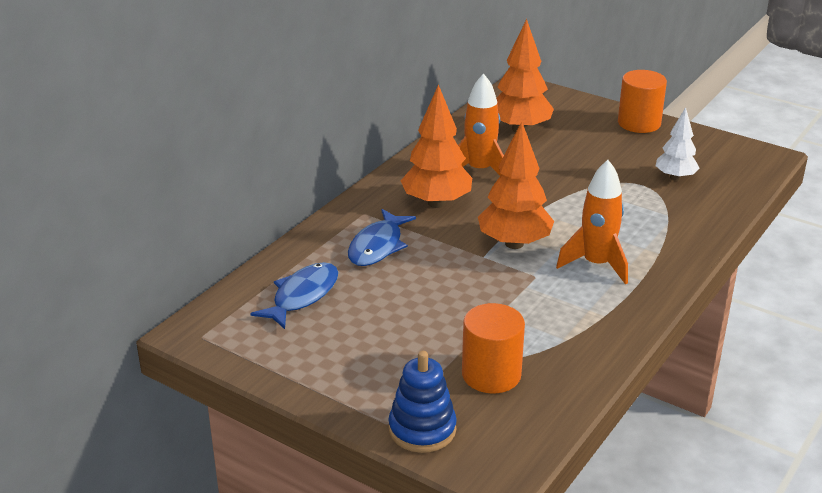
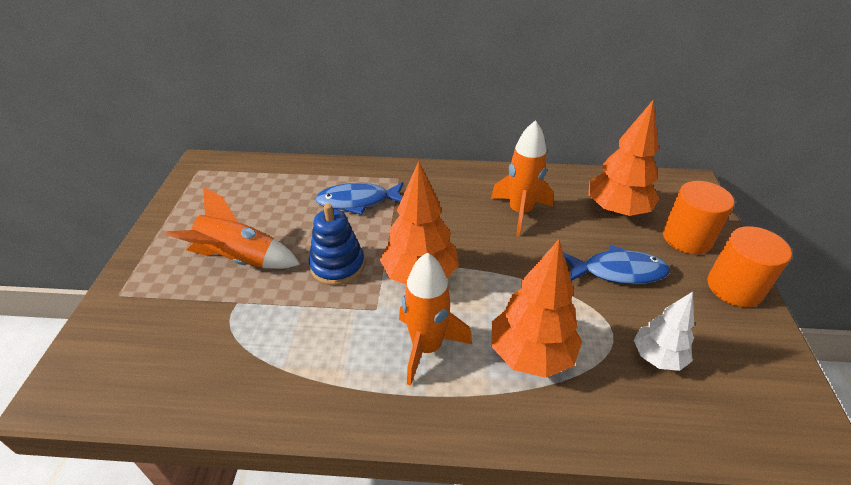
camera: 60 degrees right, 10 degrees up
blue fish [250,262,338,329] -> blue fish moved to [563,245,670,284]
blue stacking toy [388,351,457,453] -> blue stacking toy moved to [309,203,365,286]
orange tree [401,84,472,208] -> orange tree moved to [492,240,582,378]
orange cylinder [462,303,525,393] -> orange cylinder moved to [663,181,734,254]
none -> orange rocket [166,187,300,269]

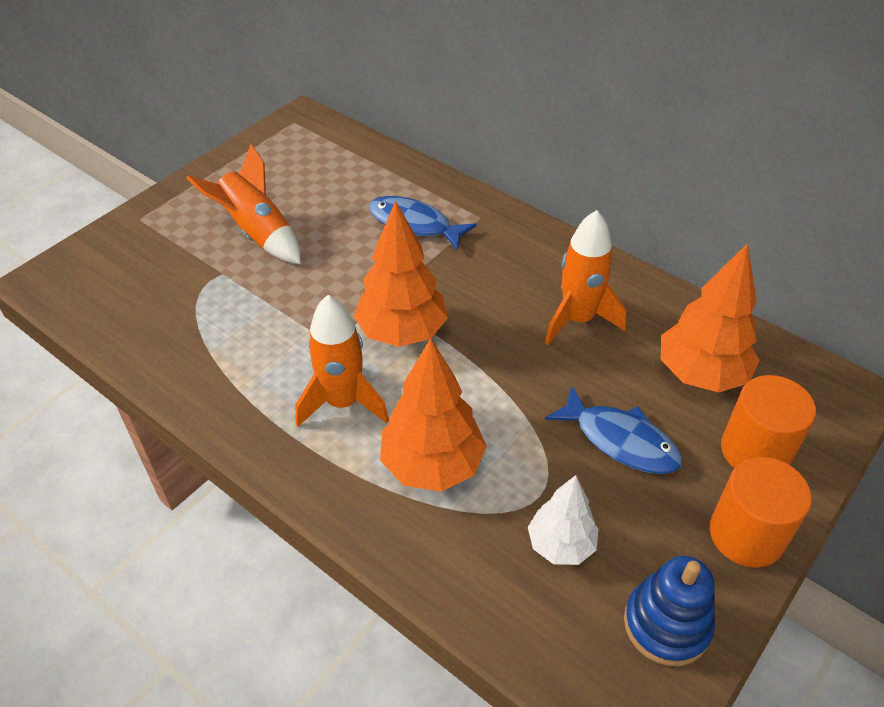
camera: 35 degrees right, 5 degrees up
blue stacking toy [309,203,365,286] -> blue stacking toy moved to [624,556,715,666]

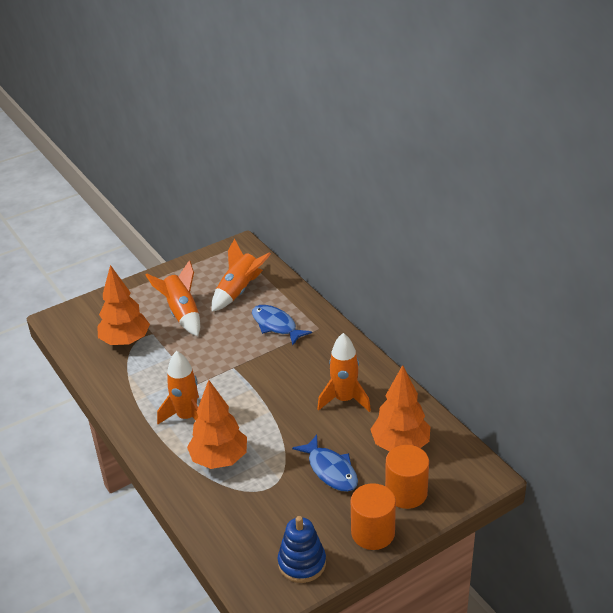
camera: 20 degrees right, 10 degrees down
orange tree [354,200,448,347] -> orange tree moved to [97,265,150,346]
white tree [528,475,599,565] -> none
none -> orange rocket [211,239,271,312]

